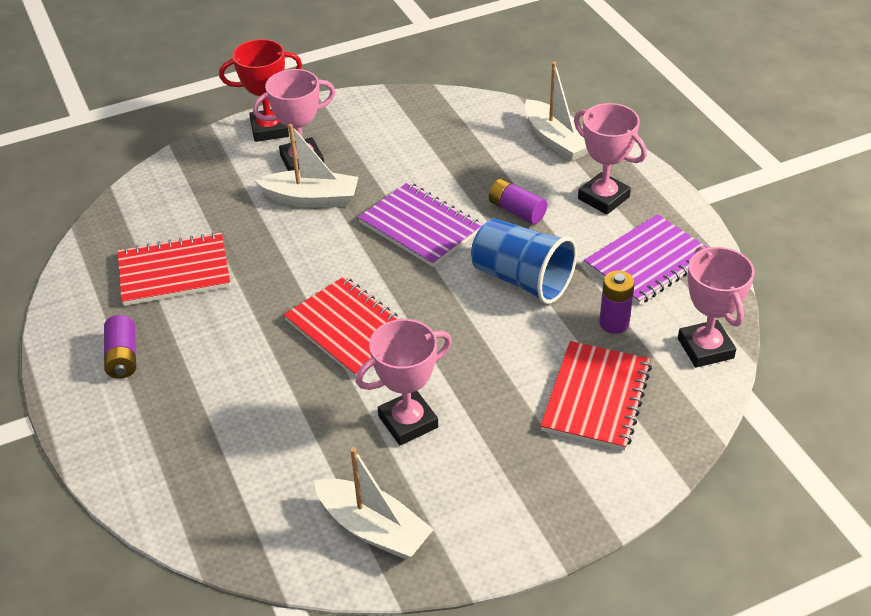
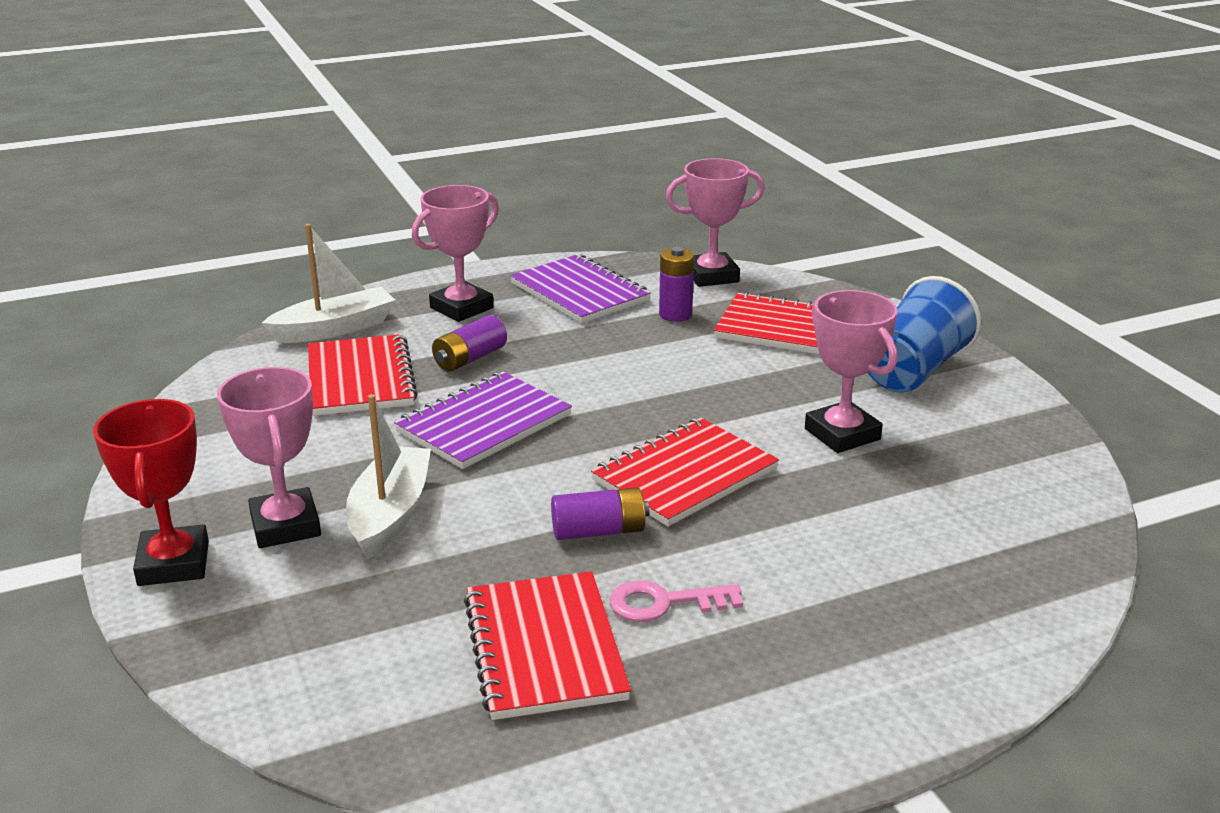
camera: 90 degrees left, 15 degrees down
purple battery [104,315,136,378] -> purple battery moved to [551,487,649,540]
white boat [314,447,434,560] -> none
blue cup [471,218,577,304] -> blue cup moved to [868,276,981,393]
none -> red notebook [308,334,418,416]
none -> pink key [610,580,743,622]

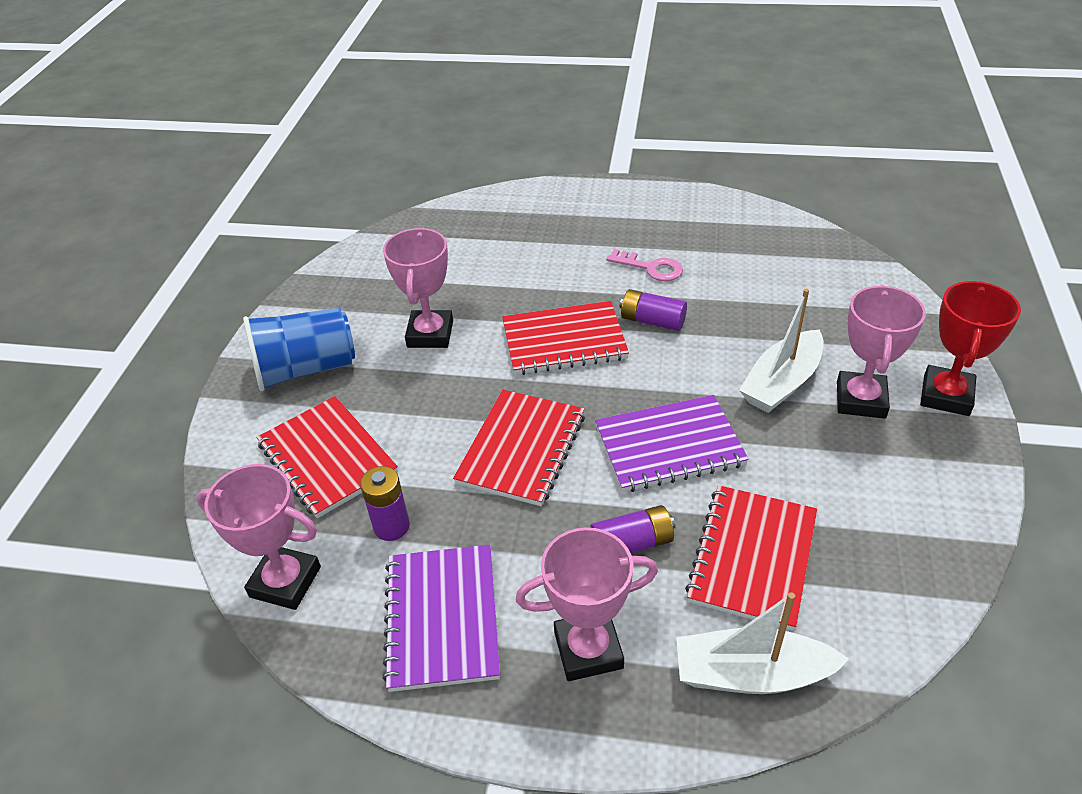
camera: 145 degrees left, 15 degrees up
red notebook [464,571,631,720] -> red notebook moved to [453,390,585,506]

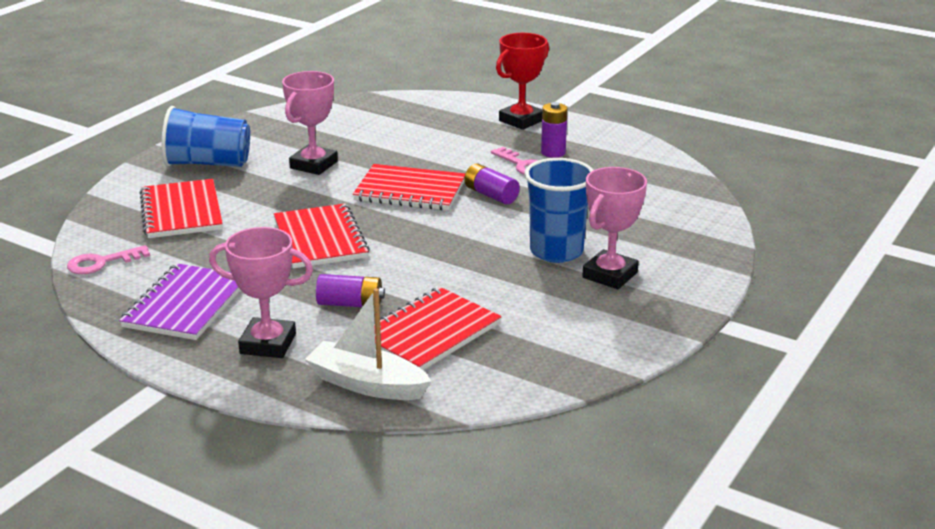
camera: 20 degrees right, 15 degrees down
pink trophy [196,464,321,610] -> pink key [67,245,150,274]
purple battery [360,466,410,541] -> purple battery moved to [541,102,568,158]
red notebook [453,390,585,506] -> red notebook turned 60 degrees counterclockwise [274,204,370,268]
purple notebook [595,395,749,492] -> none
white boat [739,289,824,413] -> blue cup [524,158,593,263]
red trophy [920,281,1021,416] -> red trophy moved to [496,33,549,130]

